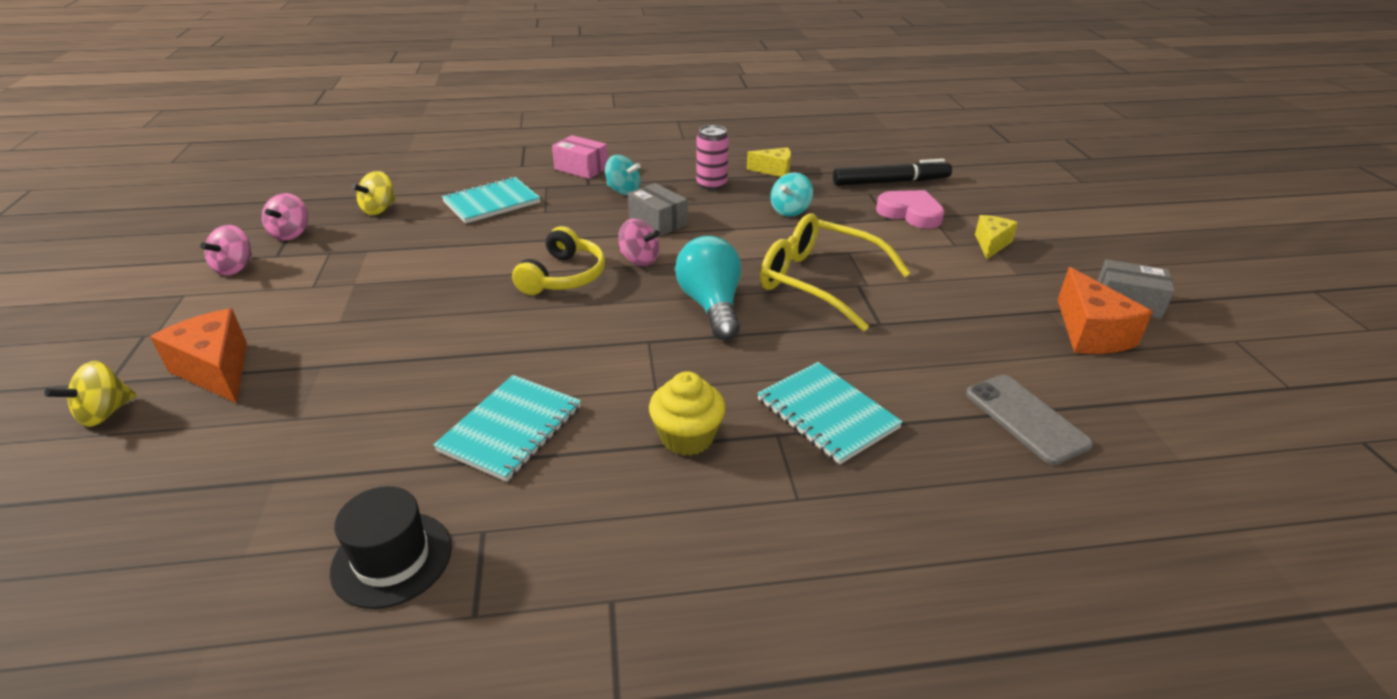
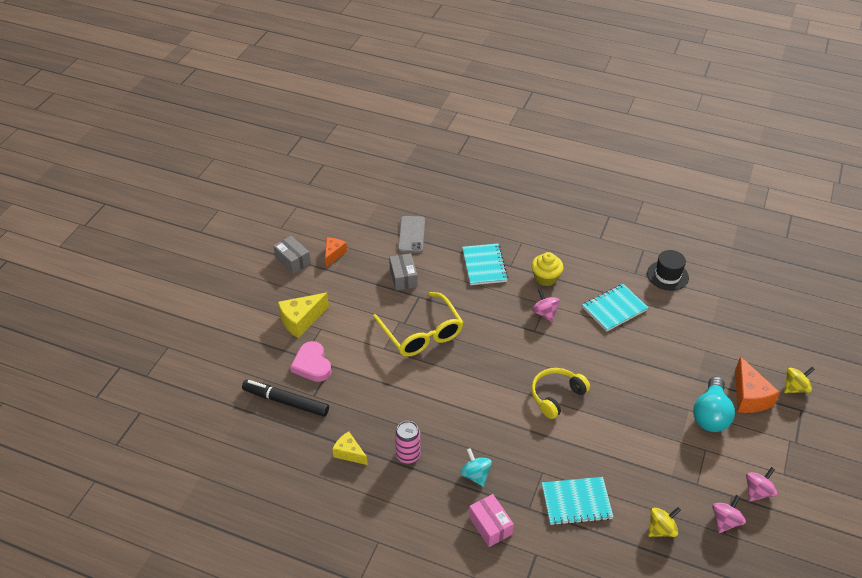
camera: 150 degrees left, 10 degrees up
pink spinning top [618,219,660,266] -> pink spinning top moved to [532,289,560,322]
grey box [628,183,688,236] -> grey box moved to [389,253,418,290]
turquoise light bulb [675,236,741,340] -> turquoise light bulb moved to [693,376,735,432]
turquoise spinning top [770,172,813,217] -> none
yellow cheese [975,215,1018,259] -> yellow cheese [278,293,329,338], size x1.57
orange cheese [1058,267,1153,354] -> orange cheese [325,238,347,267], size x0.64

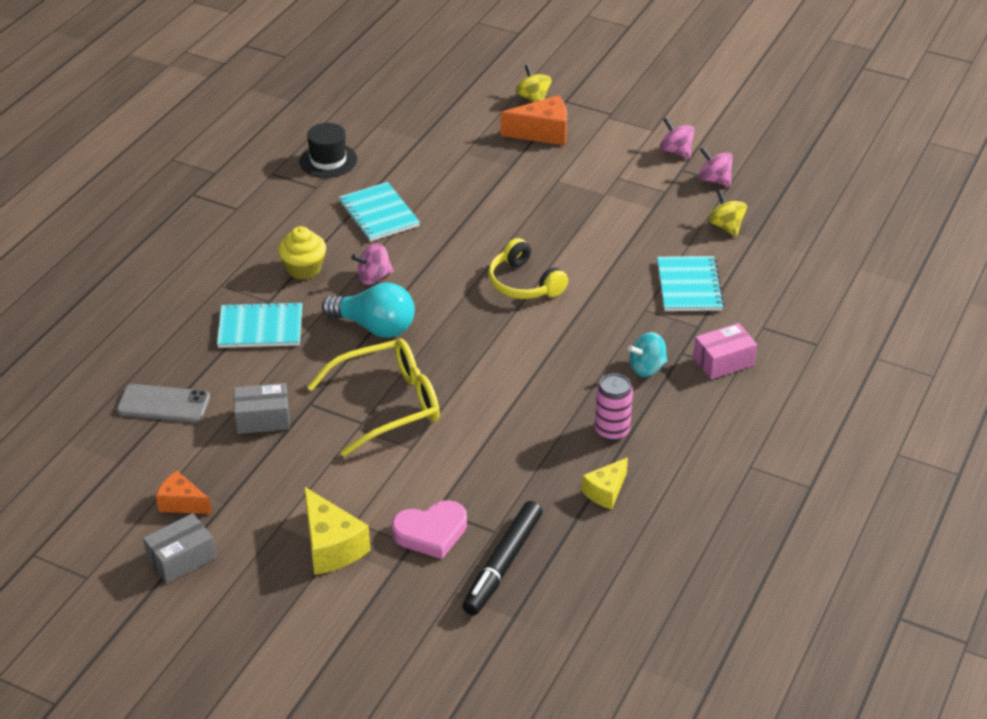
camera: 85 degrees left, 5 degrees down
turquoise light bulb [693,376,735,432] -> turquoise light bulb moved to [322,282,415,338]

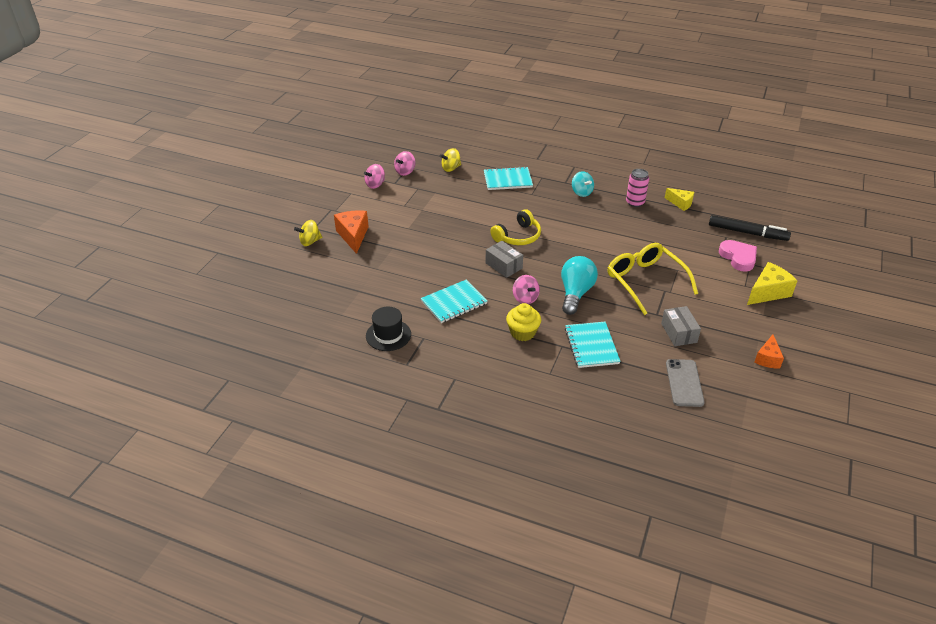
camera: 95 degrees left, 0 degrees up
grey box [143,513,216,584] -> grey box moved to [485,241,523,278]
pink box [693,323,757,379] -> none

